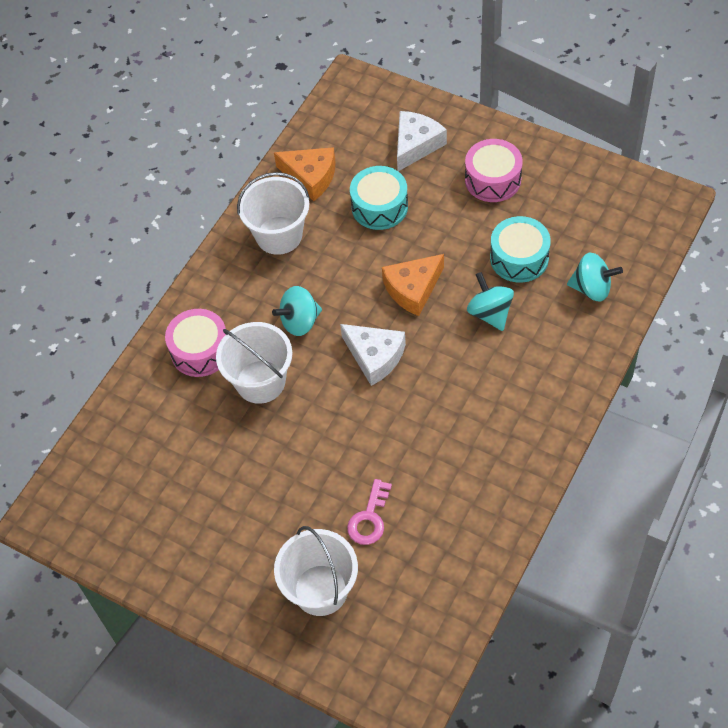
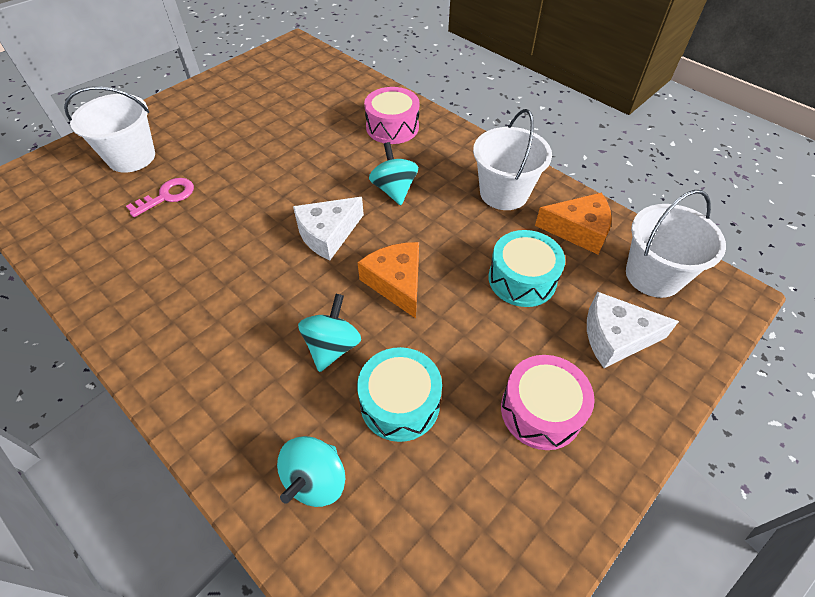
camera: 100 degrees right, 5 degrees down
white bucket [216,322,292,404] -> white bucket moved to [626,190,726,298]
orange cheese [274,147,335,201] -> orange cheese turned 120 degrees counterclockwise [535,192,612,254]
pink key [347,479,392,545] -> pink key turned 105 degrees clockwise [126,178,194,217]
white cheese [397,111,447,171] -> white cheese turned 135 degrees clockwise [587,292,679,368]
turquoise spinning top [467,272,514,331] -> turquoise spinning top turned 60 degrees counterclockwise [298,294,361,372]

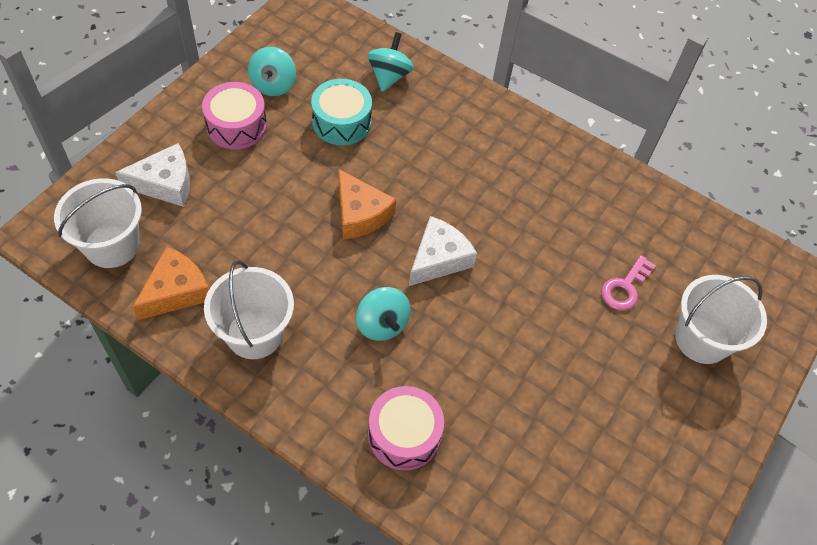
camera: 165 degrees right, 5 degrees up
turquoise spinning top [298,294,361,372] -> turquoise spinning top moved to [248,47,296,96]
turquoise drum [489,230,565,307] -> none
orange cheese [535,192,612,254] -> orange cheese turned 135 degrees clockwise [133,246,209,320]

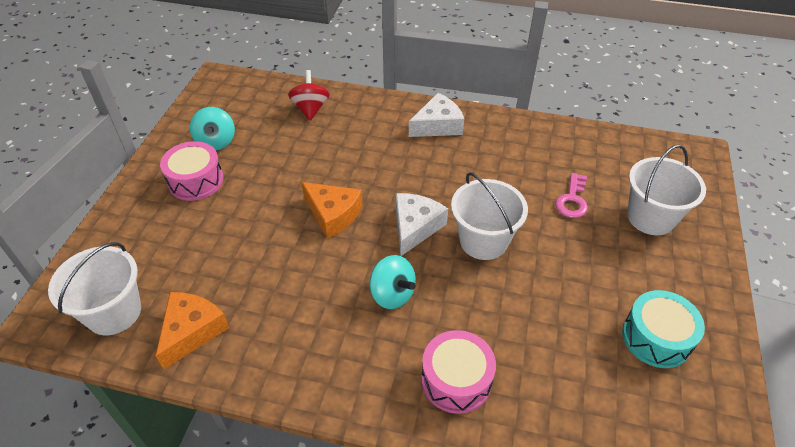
camera: 15 degrees left, 10 degrees down
white cheese [115,143,190,207] -> white cheese moved to [409,93,464,137]
white bucket [204,260,294,359] -> white bucket moved to [451,172,528,260]
turquoise drum [311,79,372,145] -> turquoise drum moved to [622,290,705,368]
turquoise spinning top [368,32,414,92] -> red spinning top [288,70,330,121]

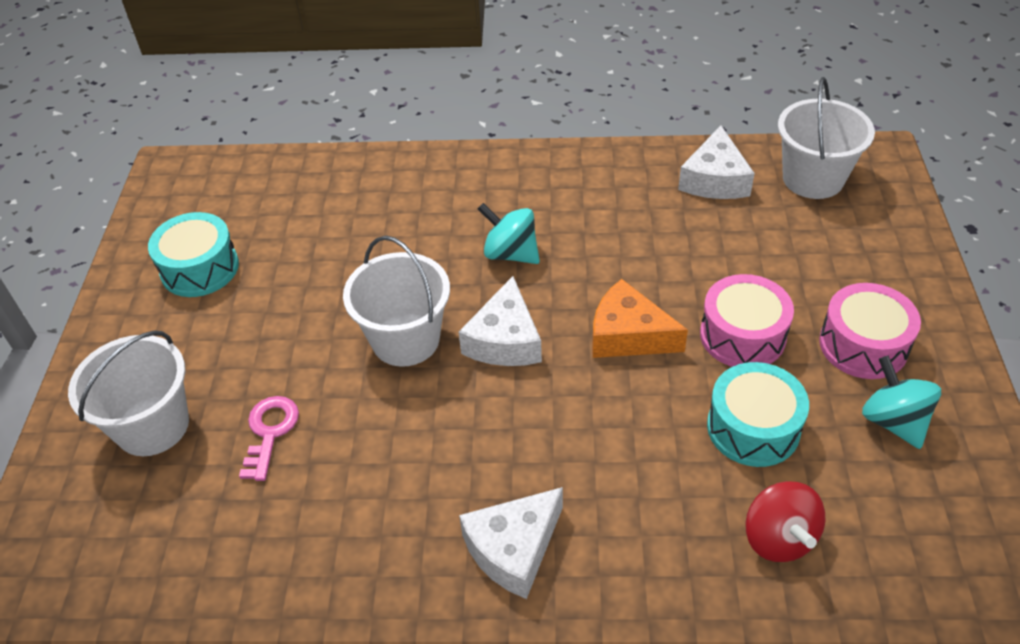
camera: 170 degrees right, 0 degrees up
orange cheese [156,292,229,369] -> white cheese [678,125,755,199]
pink drum [421,330,496,414] -> pink drum moved to [700,274,794,367]
none -> turquoise drum [707,362,809,467]

